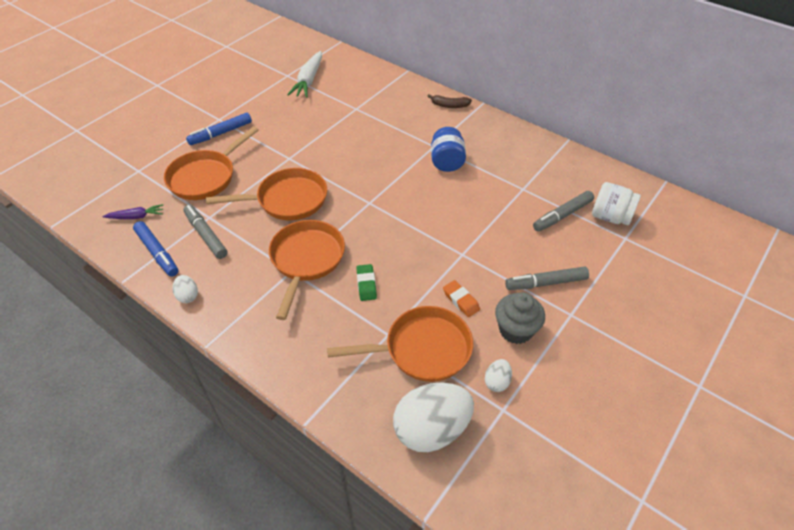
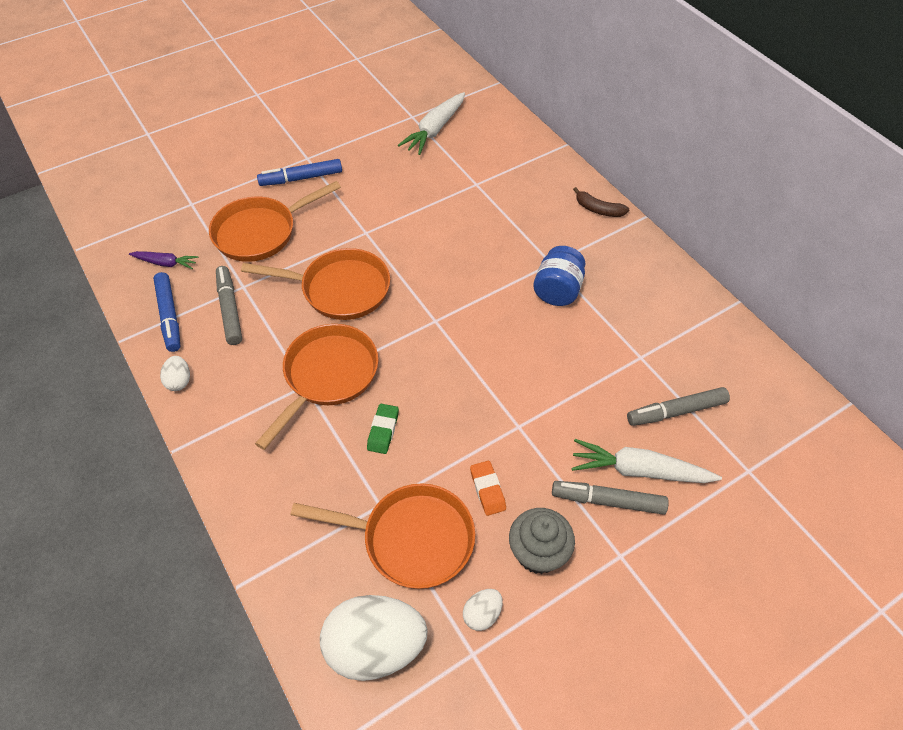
camera: 20 degrees right, 5 degrees up
white jar [592,182,641,225] -> none
none -> white carrot [572,439,722,483]

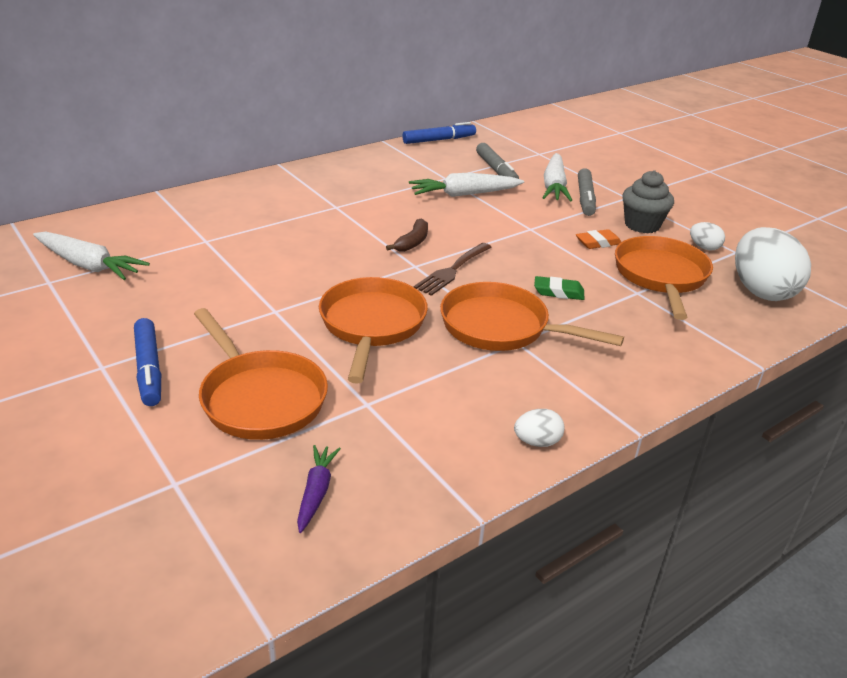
camera: 95 degrees left, 20 degrees down
blue marker [153,272,180,352] -> blue marker moved to [402,122,476,144]
grey marker [216,266,242,345] -> none
blue jar [533,246,586,306] -> none
brown banana [573,187,629,217] -> brown banana moved to [386,218,428,252]
none -> white carrot [409,173,524,197]
none -> brown fork [414,243,491,296]

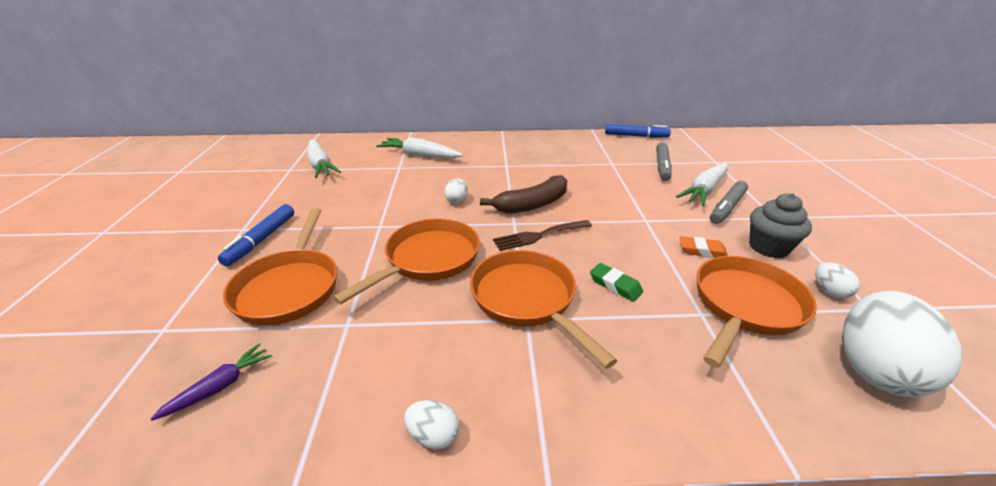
camera: 35 degrees right, 0 degrees up
brown banana [386,218,428,252] -> brown banana [480,175,567,214], size x1.70
white carrot [409,173,524,197] -> white carrot moved to [376,137,463,158]
none -> white egg [444,178,468,204]

